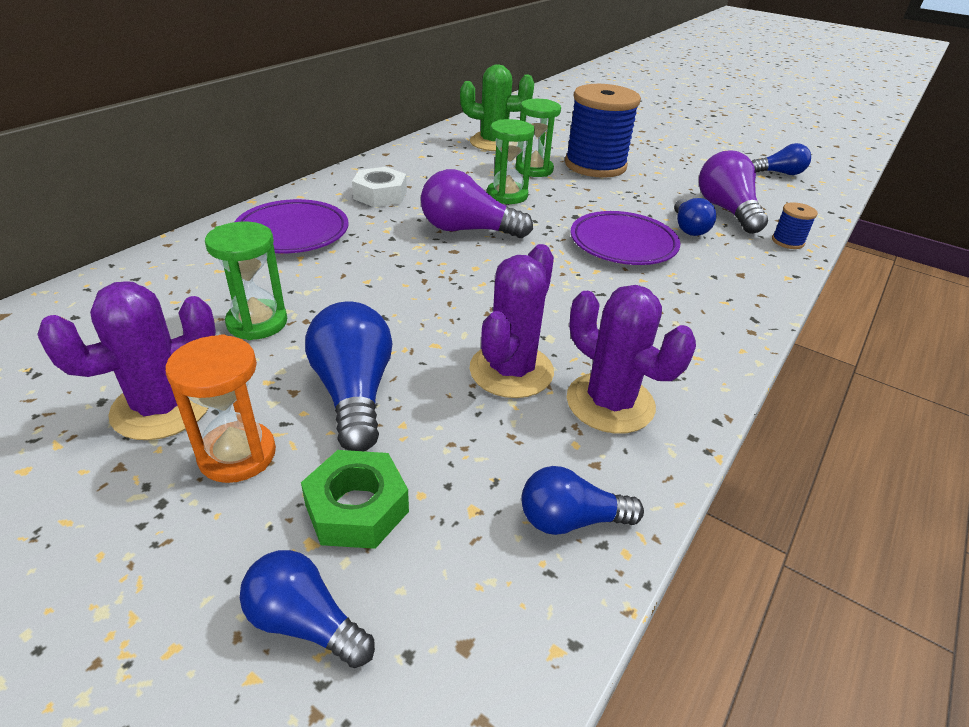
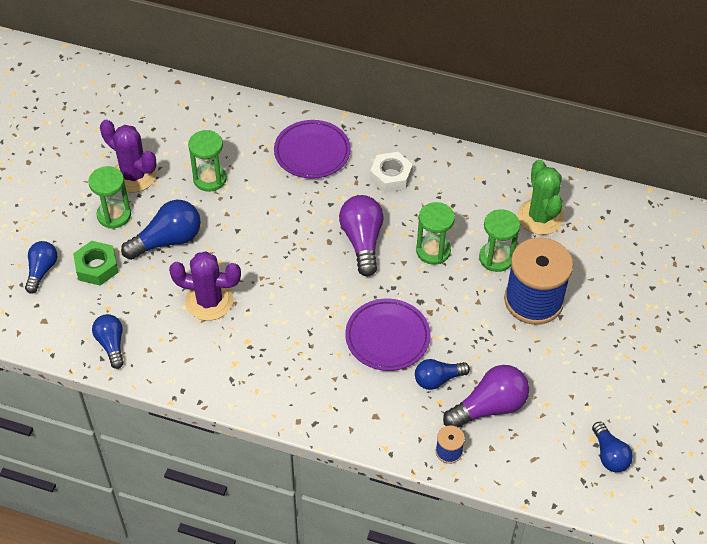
camera: 75 degrees right, 15 degrees up
orange hourglass [165,334,276,483] -> green hourglass [88,166,131,228]
purple cactus [567,285,696,434] -> none

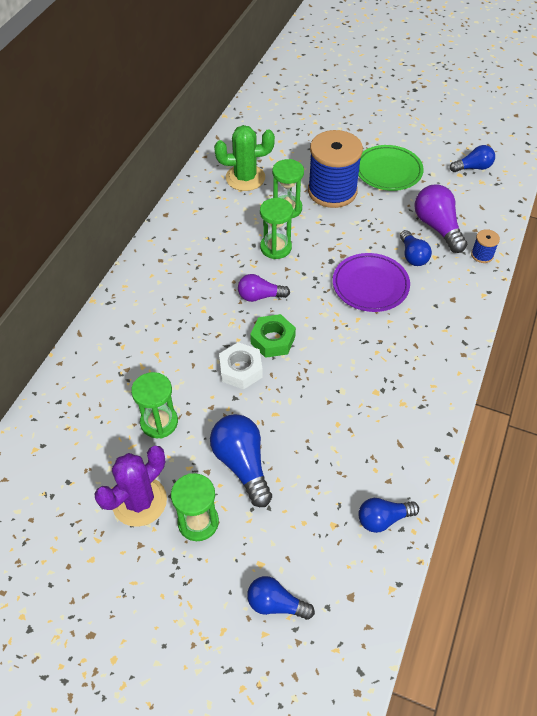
camera: 85 degrees left, 0 degrees up
green nut [73,241,118,286] -> green nut moved to [250,314,296,358]
purple cactus [169,251,241,321] -> none
purple plate [274,120,351,179] -> none
purple light bulb [339,195,384,276] -> purple light bulb [238,274,290,302], size x0.64
white nut [370,152,413,193] -> white nut moved to [219,342,263,389]
none -> green plate [358,145,424,191]

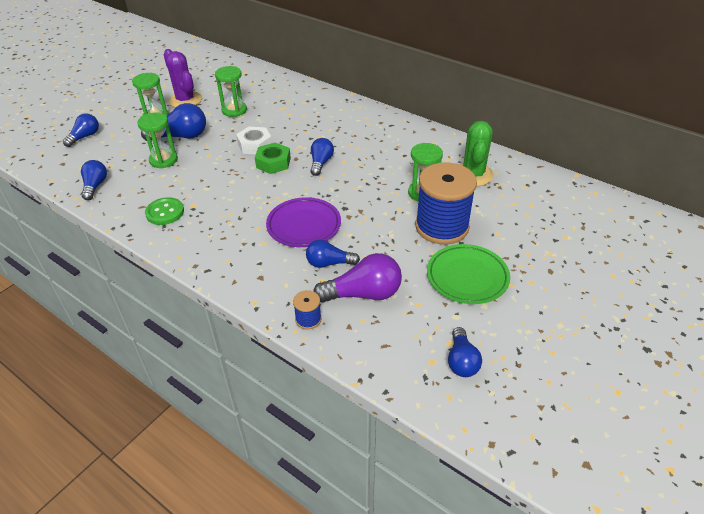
camera: 105 degrees right, 10 degrees down
purple light bulb [238,274,290,302] -> blue light bulb [310,138,334,176]
green hourglass [260,198,293,259] -> green hourglass moved to [138,113,178,168]
none -> green button [145,197,184,225]

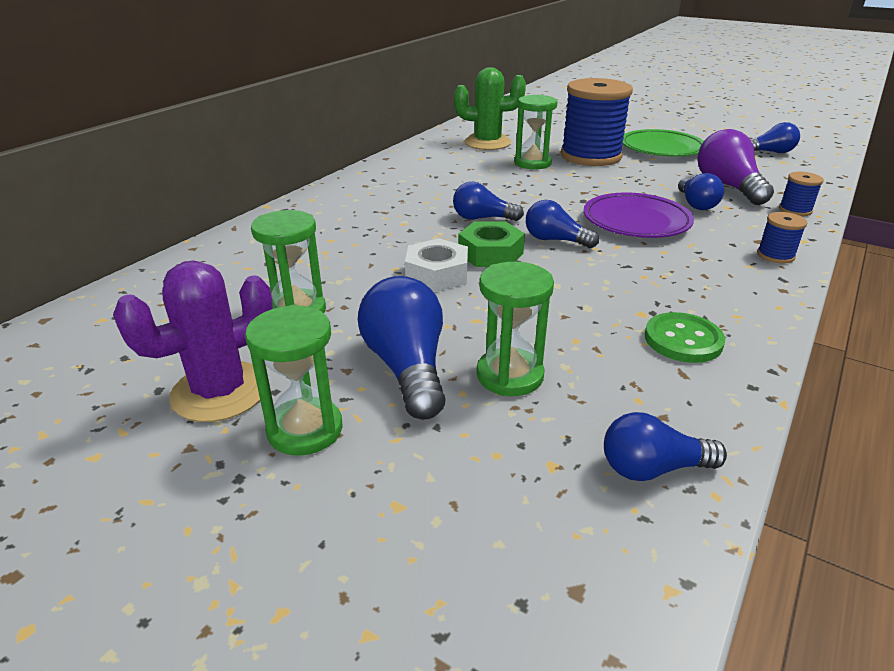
camera: 95 degrees left, 10 degrees down
blue light bulb [63,113,99,147] -> blue light bulb moved to [526,200,599,248]
none -> blue spool [757,212,807,263]

